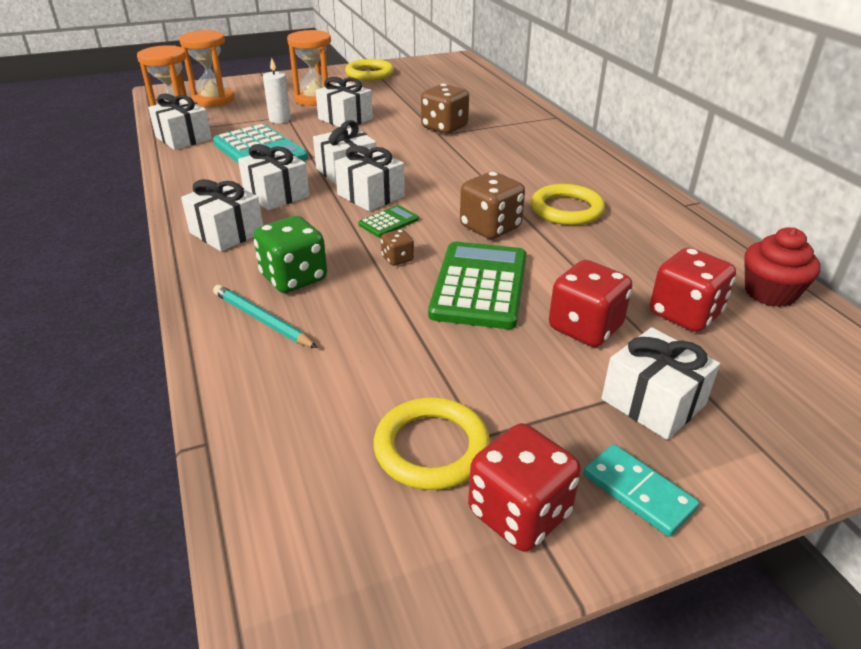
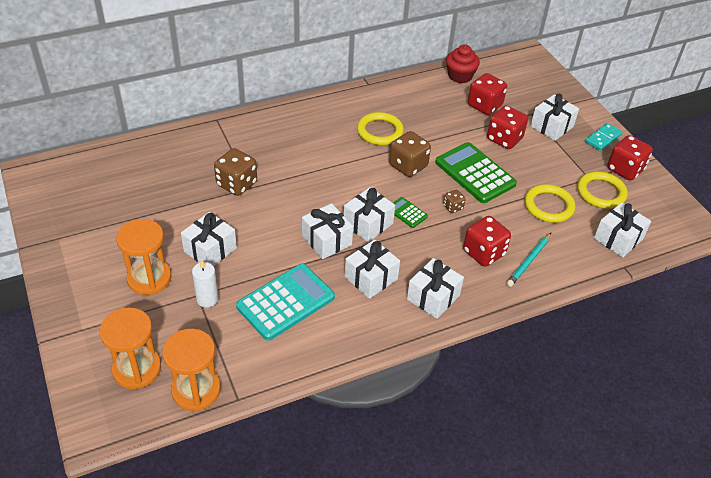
camera: 95 degrees left, 10 degrees up
white gift [148,93,212,150] -> white gift moved to [594,203,651,257]
green dice [253,216,327,293] -> red dice [463,216,511,267]
yellow ring [345,59,394,81] -> yellow ring moved to [524,184,575,223]
green calculator [428,242,527,329] -> green calculator turned 45 degrees clockwise [435,142,517,203]

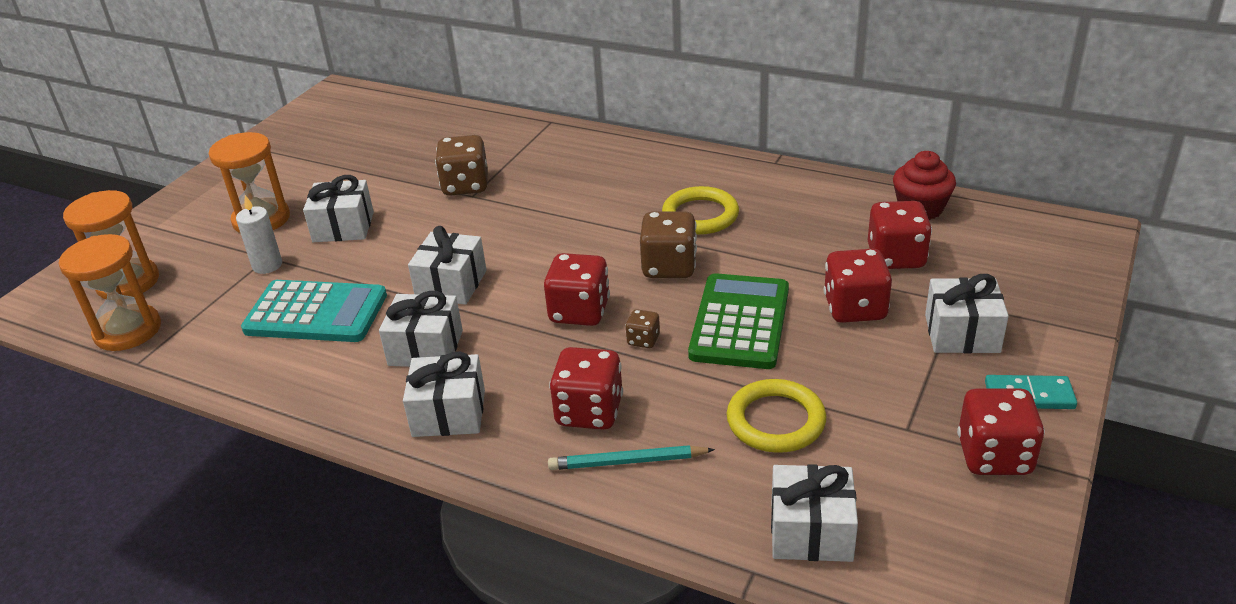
camera: 55 degrees right, 10 degrees down
white gift [344,187,395,242] -> none
green calculator [393,197,428,228] -> red dice [544,253,610,326]
yellow ring [577,171,628,209] -> none

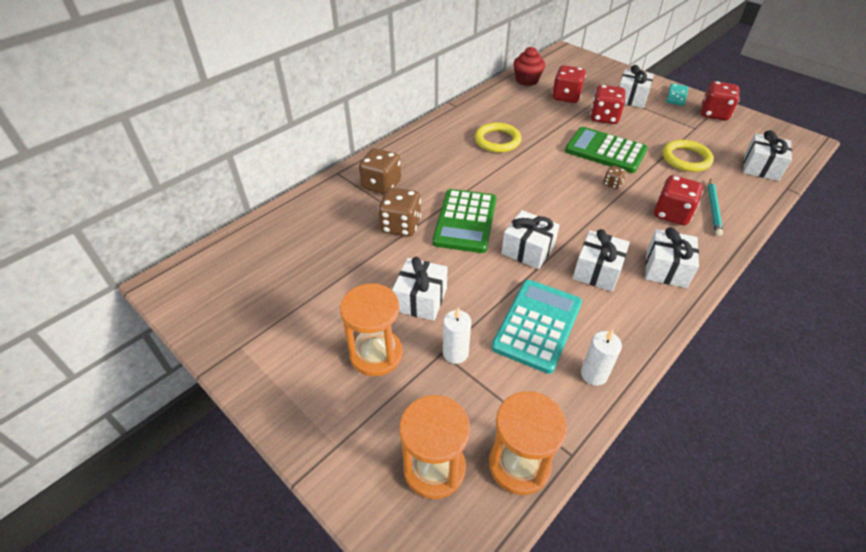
camera: 75 degrees left, 10 degrees up
red dice [544,253,610,326] -> none
brown dice [640,211,697,278] -> brown dice moved to [359,148,401,194]
none -> green calculator [433,189,496,253]
none -> white candle [581,329,622,386]

